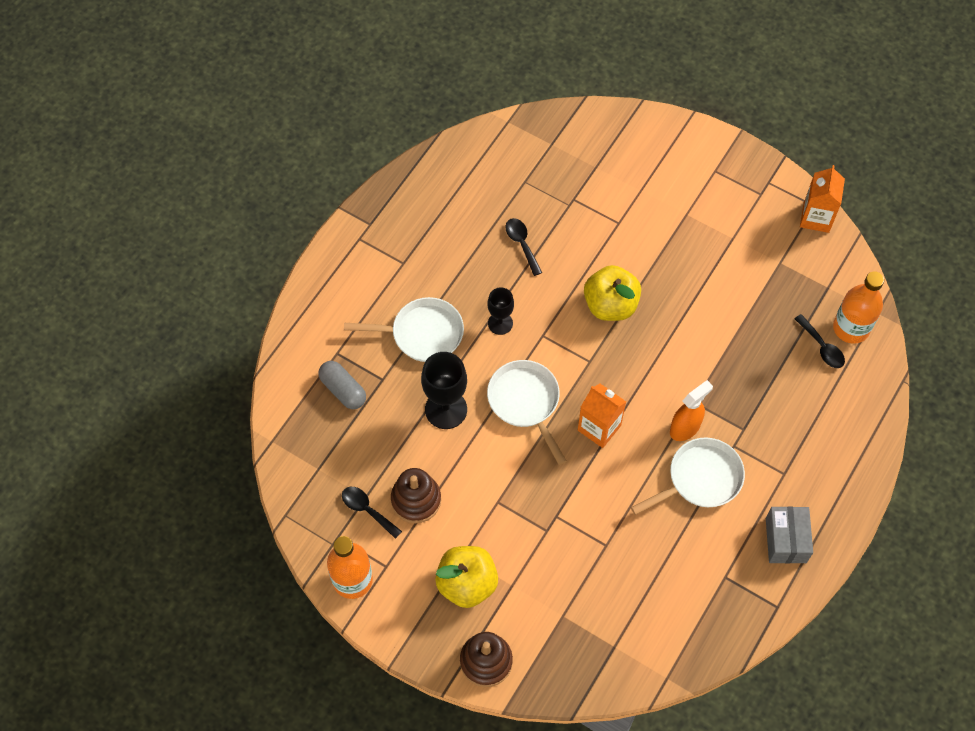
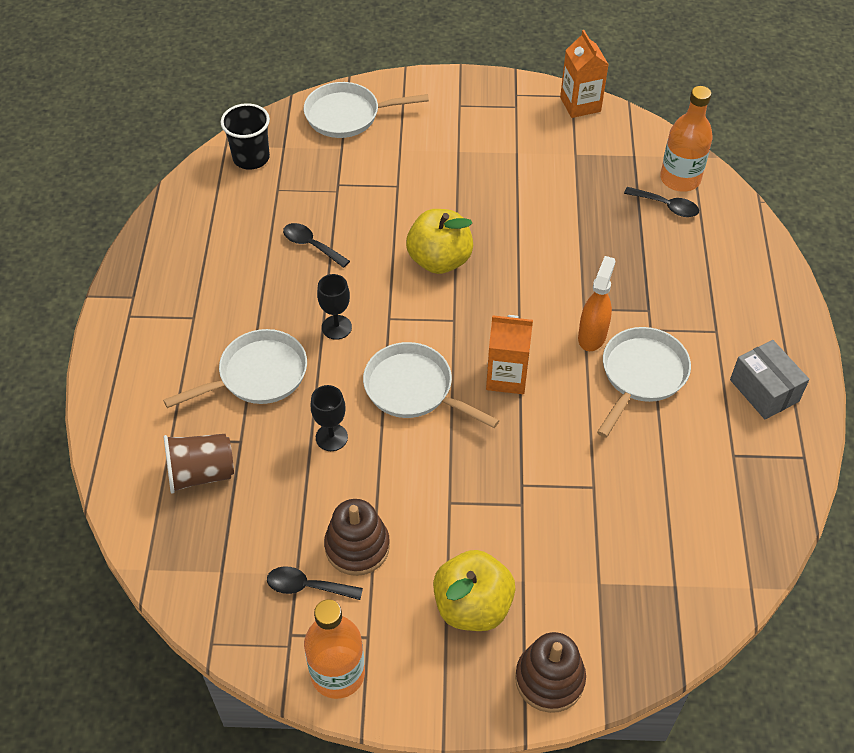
camera: 30 degrees left, 10 degrees down
grey capsule [318,361,366,409] -> brown cup [164,434,234,494]
black goblet [421,352,467,429] -> black goblet [311,385,348,451], size x0.61
none -> black cup [221,103,270,170]
none -> white pan [304,82,429,138]

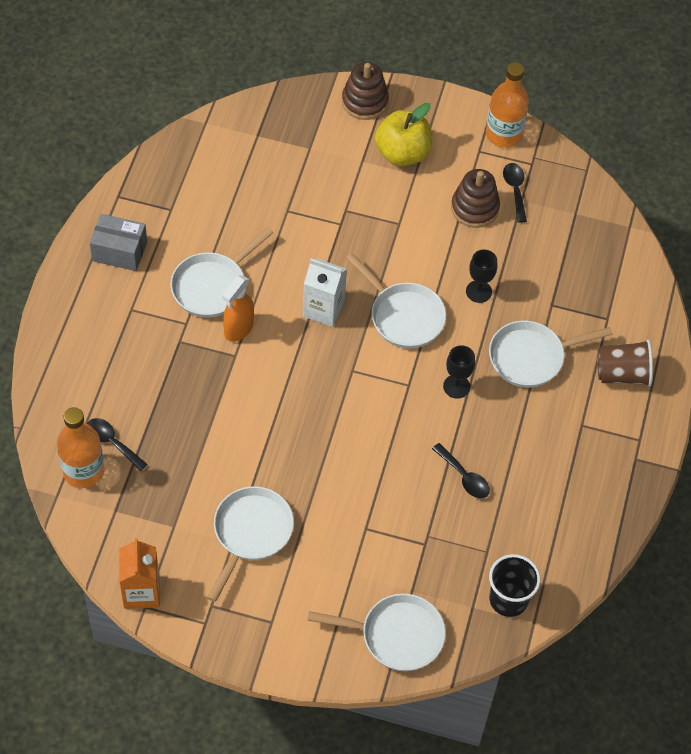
camera: 170 degrees left, 5 degrees up
brown cup [164,434,234,494] -> brown cup moved to [597,339,653,387]
black spoon [267,566,363,600] -> black spoon turned 120 degrees counterclockwise [503,163,527,223]
yellow apple [406,209,473,274] -> none
orange carton [486,315,533,394] -> white carton [303,258,347,327]
grey box [730,340,809,420] -> grey box turned 60 degrees counterclockwise [90,214,147,271]
none -> white pan [207,486,294,602]

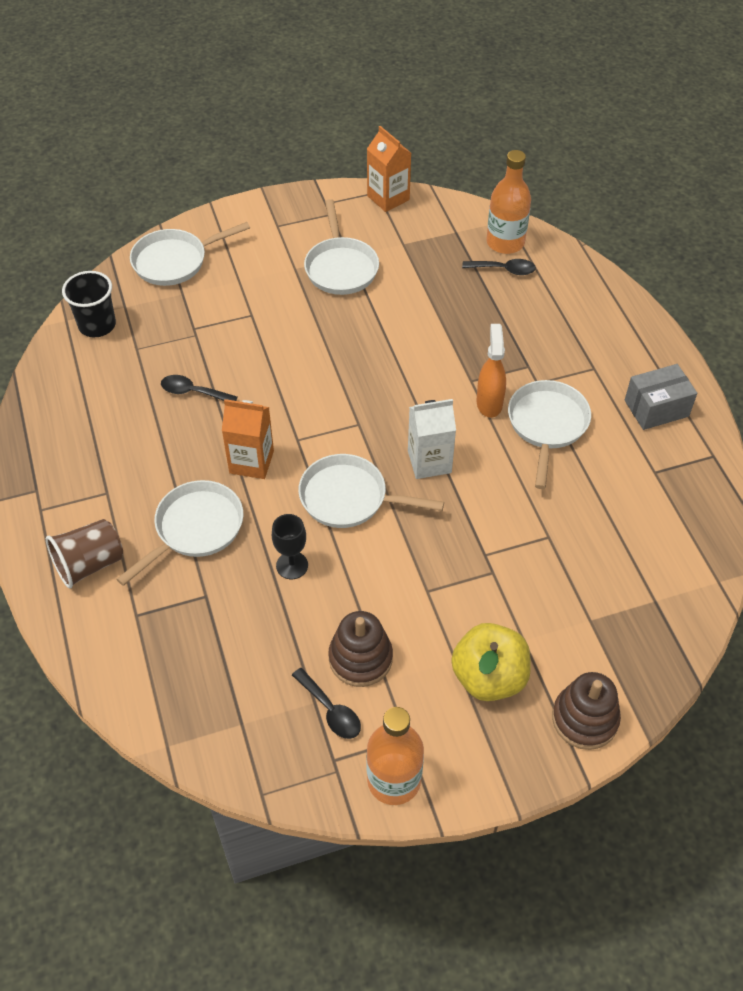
camera: 150 degrees right, 5 degrees down
black goblet [443,345,475,398] -> orange carton [222,399,274,479]

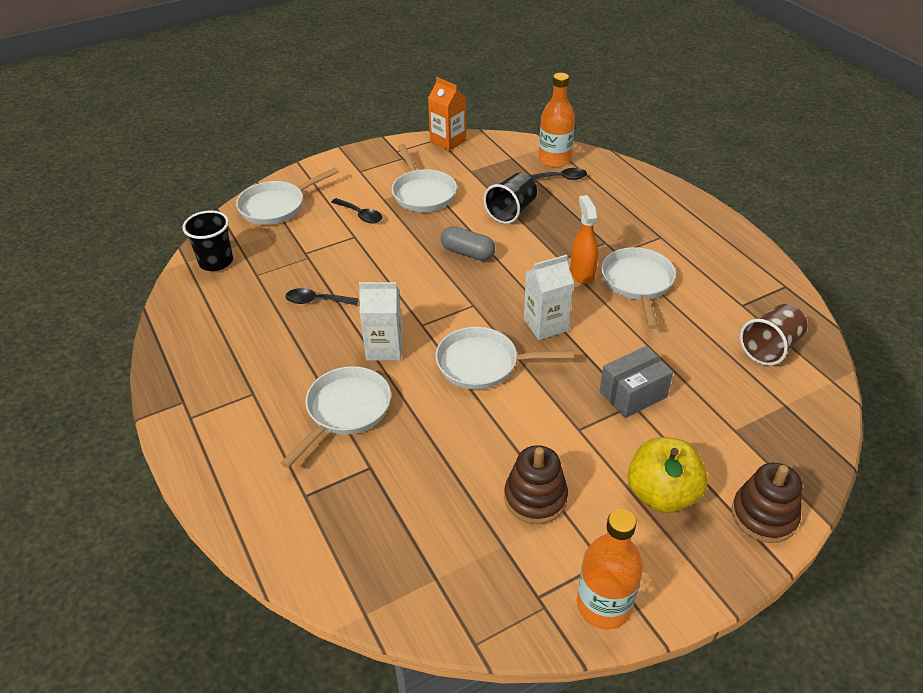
camera: 10 degrees left, 10 degrees down
brown cup [46,519,123,588] -> brown cup moved to [740,304,807,366]
orange carton [222,399,274,479] -> white carton [359,282,403,361]
black goblet [272,514,308,579] -> none
black spoon [292,668,361,739] -> black spoon moved to [331,198,382,223]
grey box [625,364,697,430] -> grey box moved to [600,346,673,418]
none -> grey capsule [441,226,495,261]
none -> black cup [484,173,537,224]

